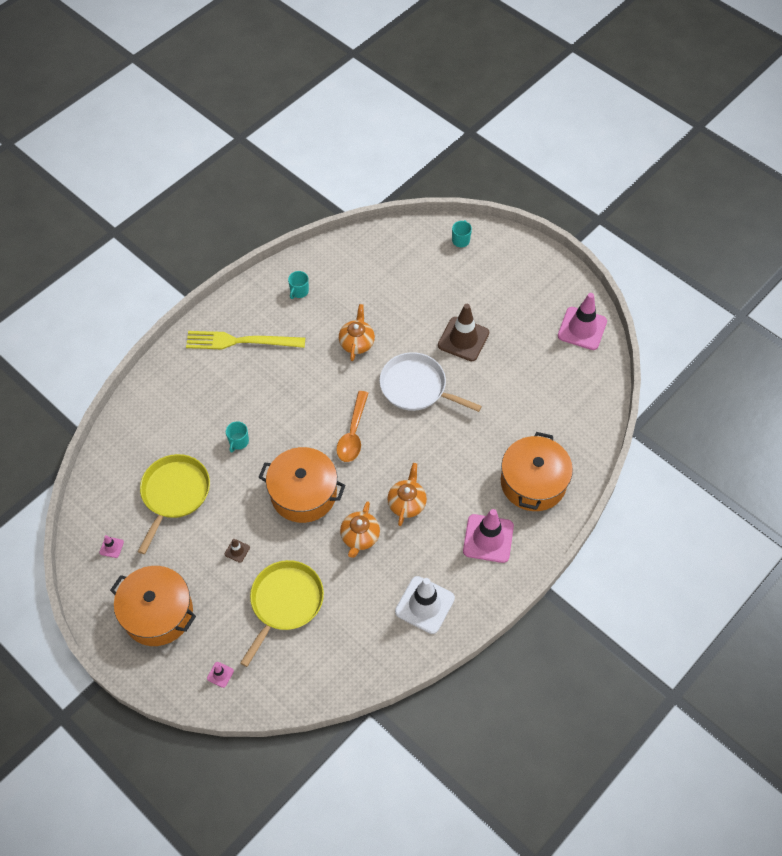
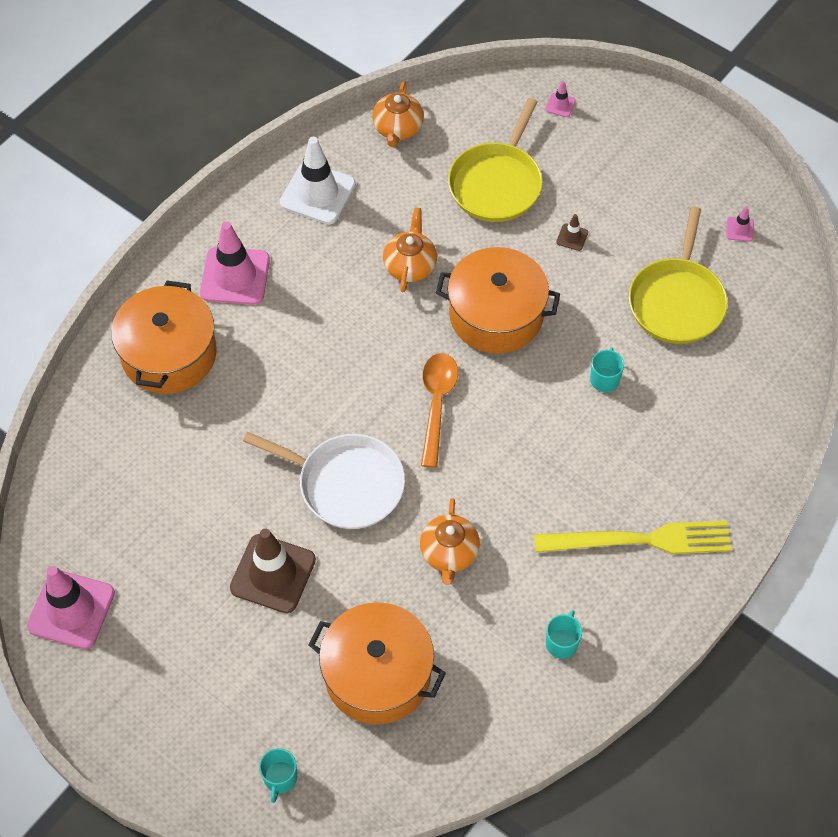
camera: 175 degrees right, 0 degrees up
orange pot [110,566,196,646] -> orange pot moved to [309,602,446,725]
orange teapot [387,463,427,526] -> orange teapot moved to [372,81,424,147]

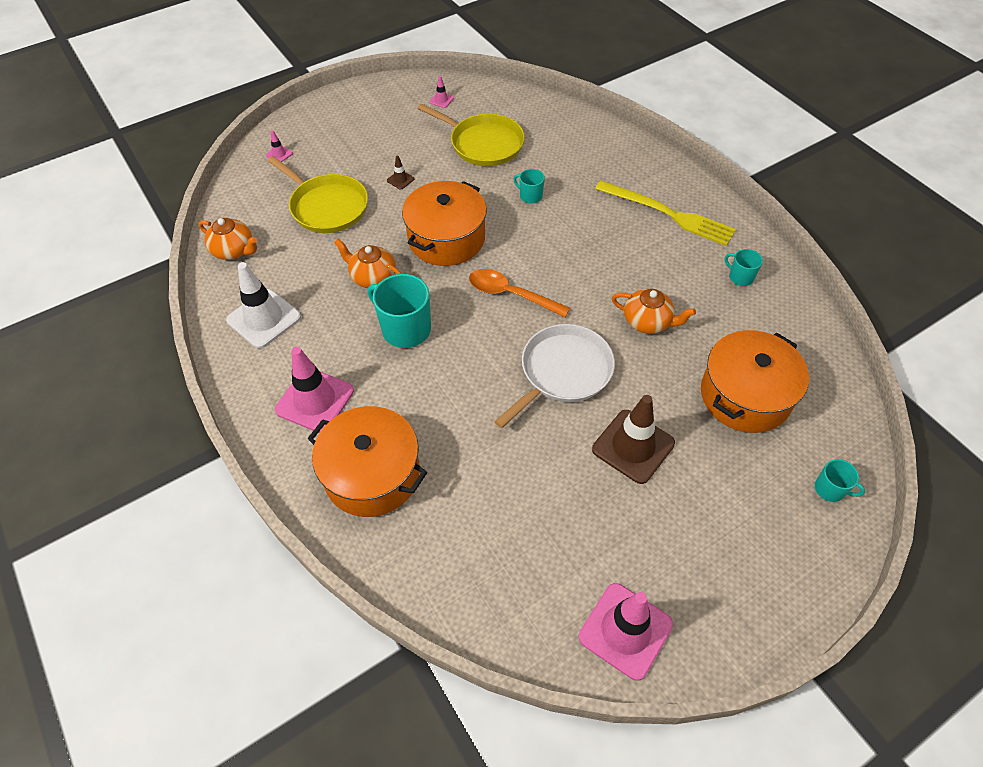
camera: 70 degrees left, 5 degrees down
yellow fork [534,521,732,554] -> yellow fork turned 105 degrees clockwise [595,181,736,246]
none -> turquoise mug [368,274,431,348]

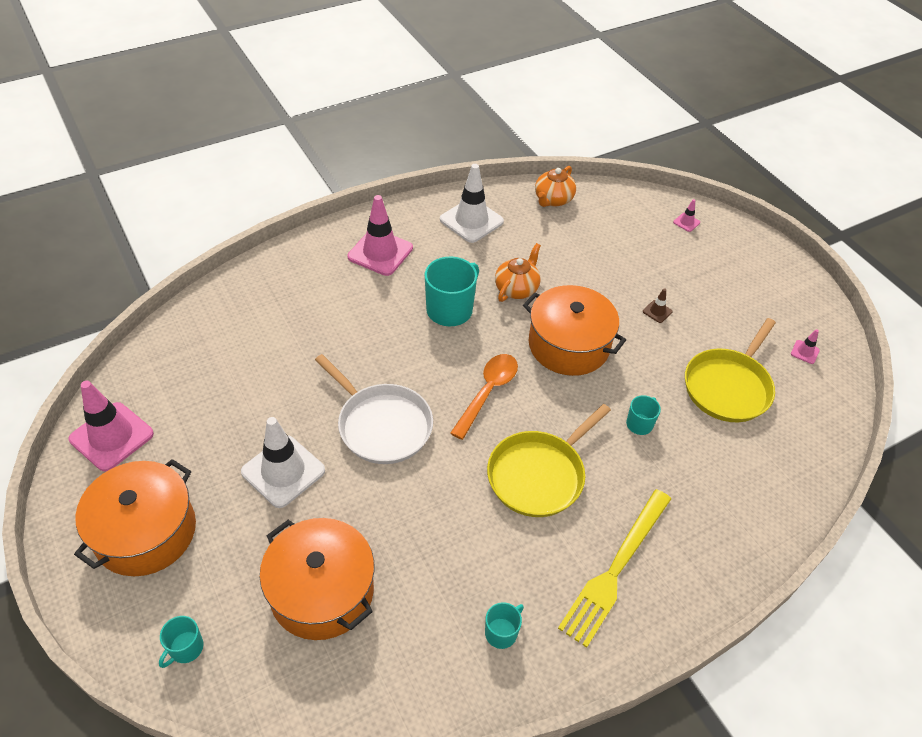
camera: 90 degrees right, 5 degrees down
yellow pan [268,156,368,233] -> yellow pan moved to [487,404,611,517]
orange pot [308,406,427,517] -> orange pot moved to [74,459,196,576]
brown traffic cone [592,395,675,484] -> white traffic cone [241,417,325,508]
orange teapot [612,289,696,334] -> none

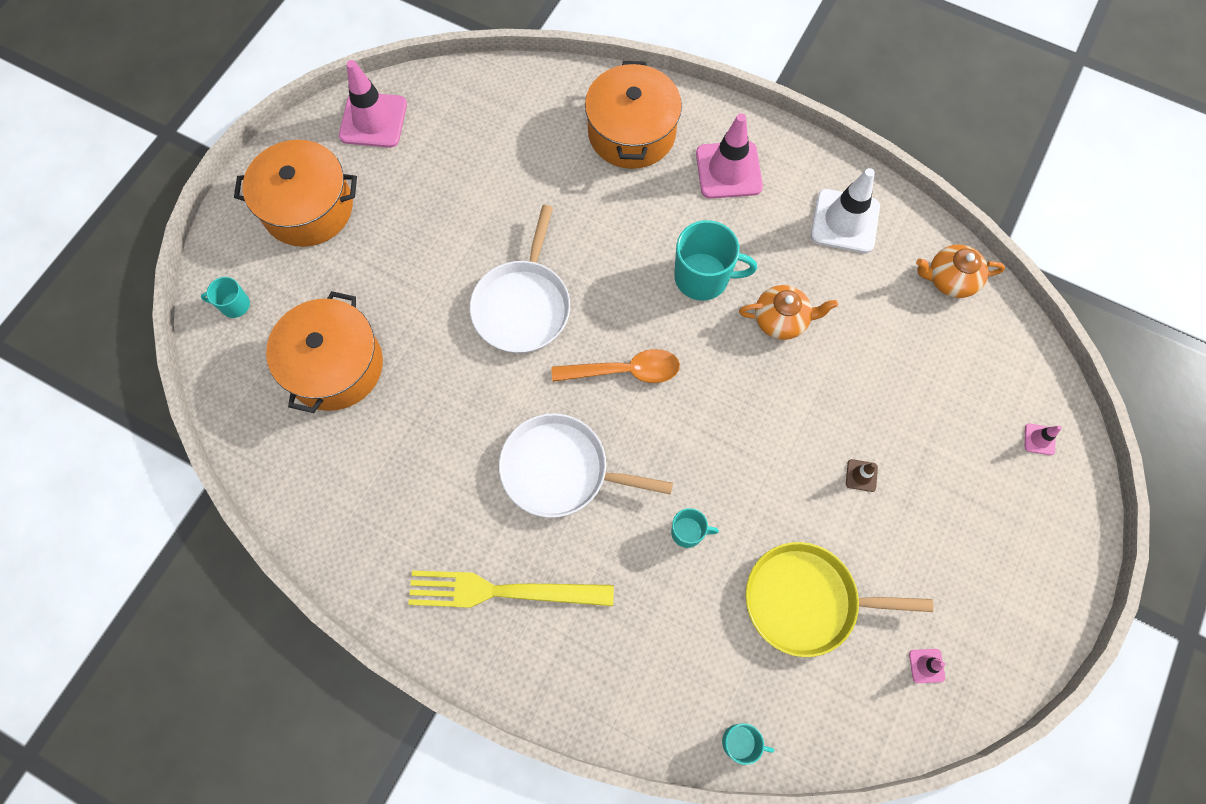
camera: 60 degrees right, 20 degrees up
white traffic cone [241,417,325,508] -> none
turquoise mug [485,602,524,649] -> turquoise mug moved to [722,723,774,765]
yellow pan [487,404,611,517] -> white pan [499,413,673,518]
orange pot [523,285,626,376] -> orange pot moved to [585,61,682,169]

